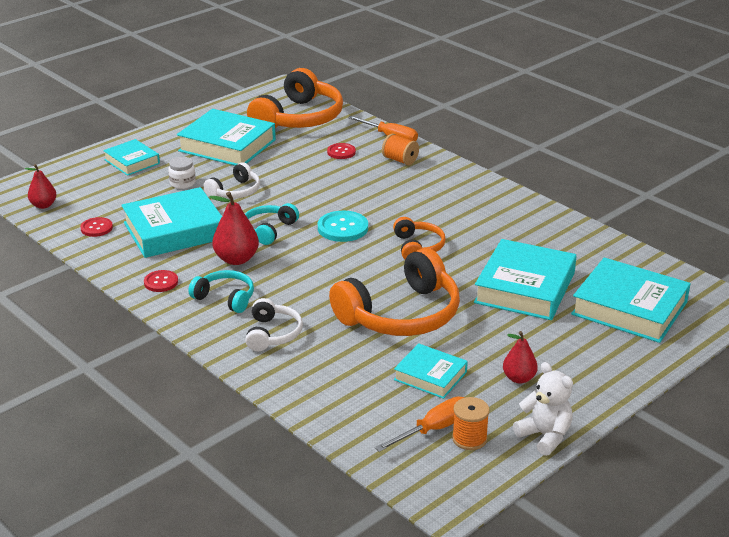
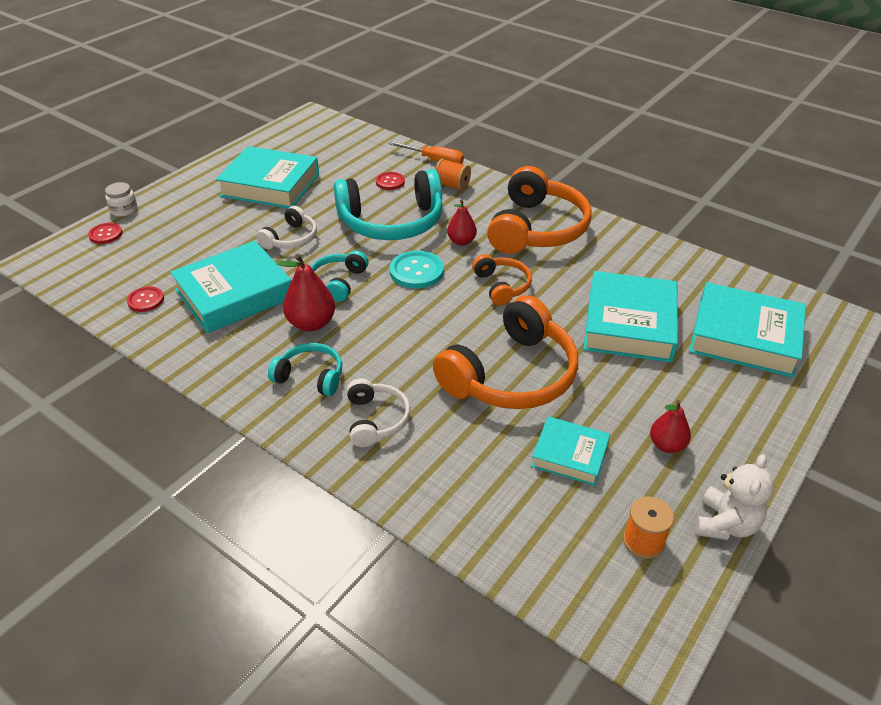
camera: 10 degrees left, 10 degrees up
red pear [25,164,57,209] -> red pear moved to [447,199,477,246]
turquoise book [103,139,160,176] -> none
red button [144,270,178,292] -> red button moved to [88,223,122,244]
white jar [168,157,196,189] -> white jar moved to [105,182,137,217]
orange headphones [247,68,343,129] -> orange headphones moved to [487,166,592,254]
orange screwdriver [375,397,465,452] -> none
white teddy bear [513,362,573,456] -> white teddy bear turned 75 degrees clockwise [695,454,774,540]
none -> turquoise headphones [334,169,443,240]

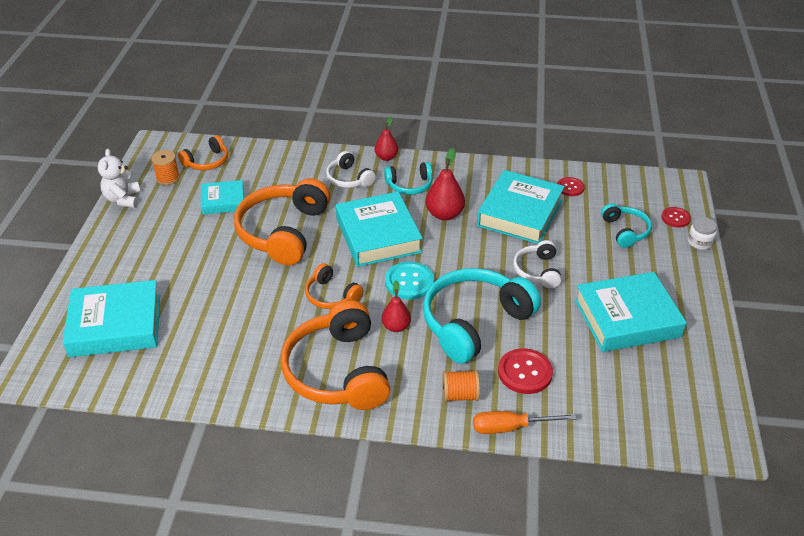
camera: 150 degrees right, 0 degrees up
turquoise headphones [311,250,368,302] -> turquoise headphones moved to [601,203,652,248]
red button [376,172,405,190] -> red button [498,348,553,394], size x1.60
turquoise book [583,271,678,363] -> turquoise book moved to [336,192,423,267]
red pear [650,400,691,453] -> red pear moved to [375,117,398,161]
none -> orange headphones [178,135,228,170]

